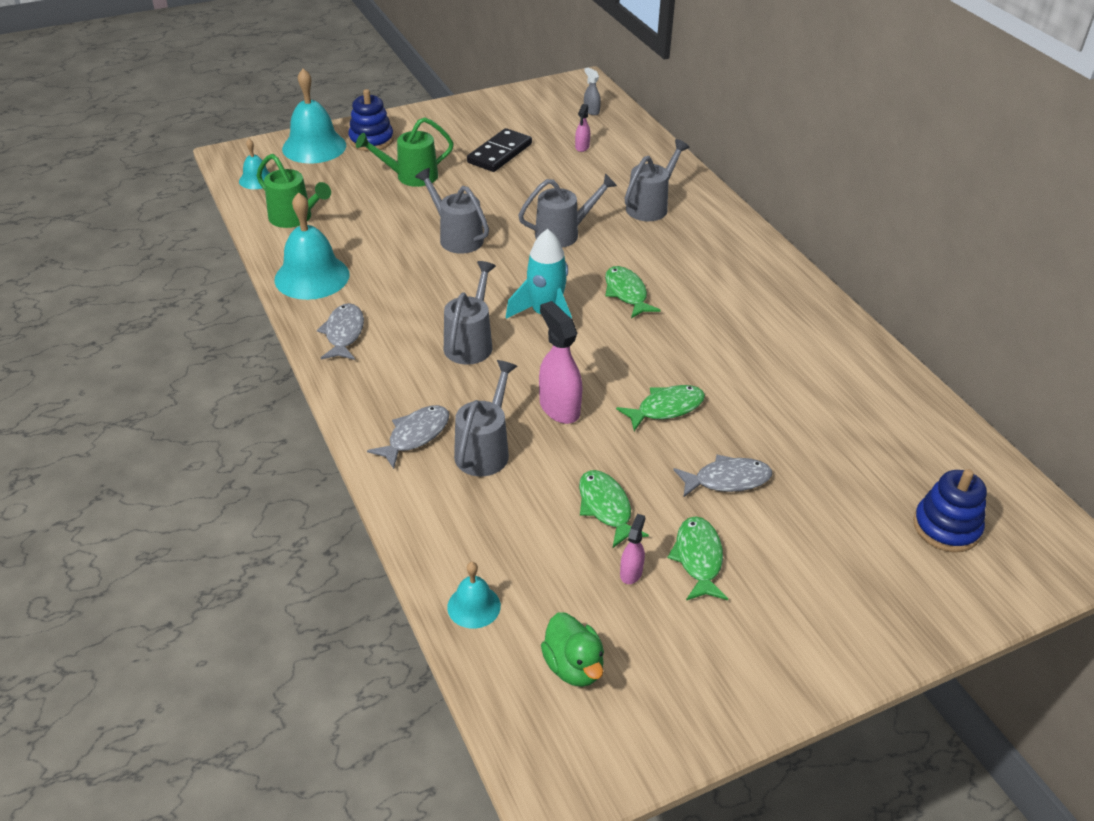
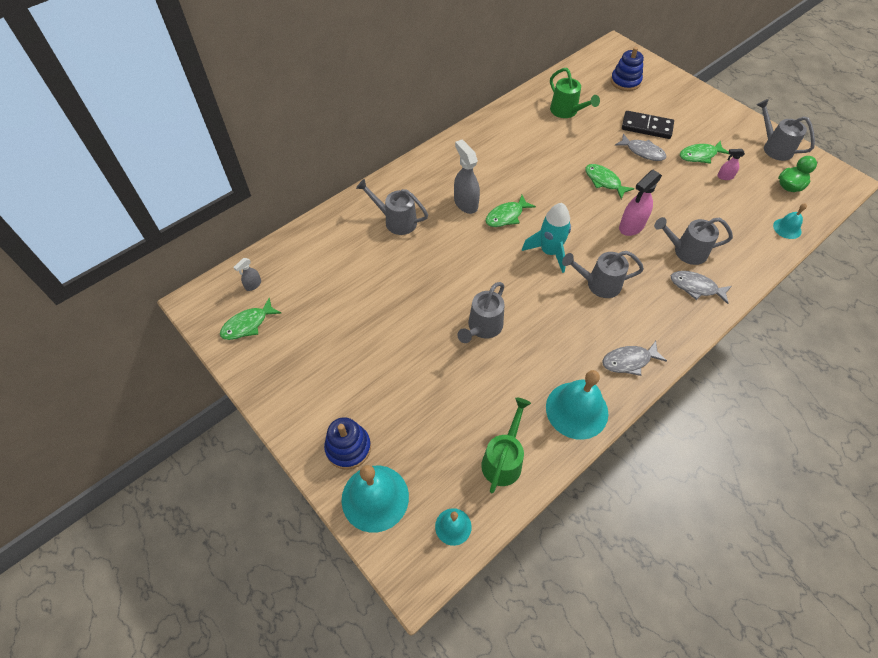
camera: 105 degrees left, 15 degrees up
green watering can [356,117,454,187] -> green watering can moved to [550,68,600,118]
black domino [467,128,532,172] -> black domino moved to [622,111,674,139]
grey watering can [518,173,617,248] -> grey watering can moved to [756,99,815,161]
pink spray bottle [575,104,590,152] -> none
green fish [579,470,649,548] -> green fish moved to [220,298,281,340]
grey fish [673,455,772,498] -> grey fish turned 150 degrees clockwise [615,134,666,161]
none -> grey spray bottle [454,139,480,214]

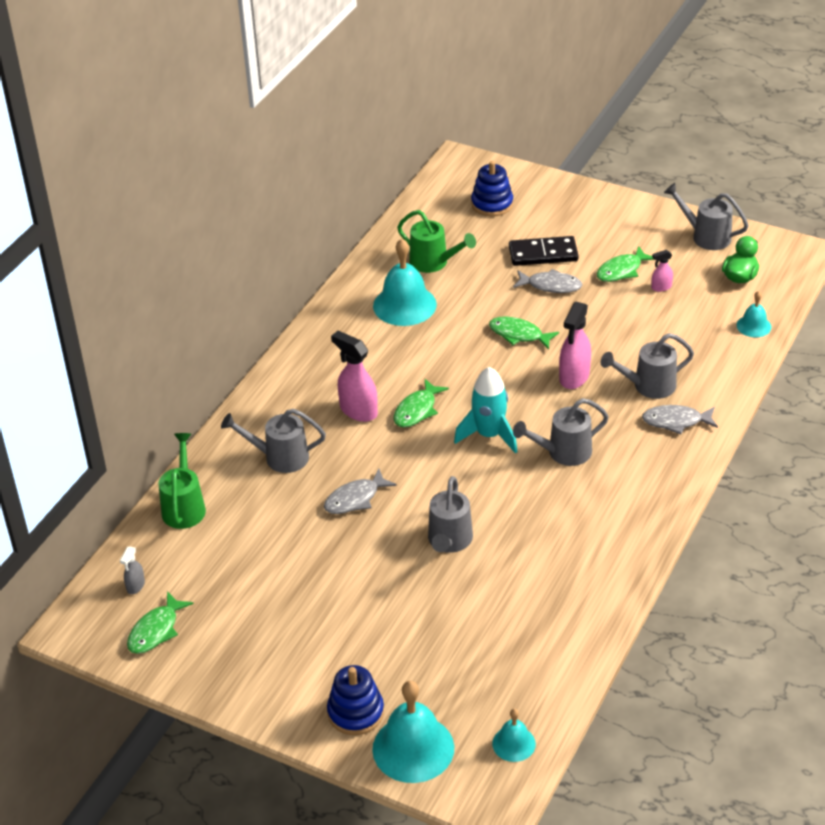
camera: 20 degrees left, 15 degrees down
grey spray bottle [454,139,480,214] -> pink spray bottle [331,331,378,422]
green watering can [481,398,531,493] -> green watering can moved to [159,433,206,529]
turquoise bell [546,370,608,440] -> turquoise bell moved to [373,239,437,326]
grey fish [602,341,667,376] -> grey fish moved to [324,469,397,514]

